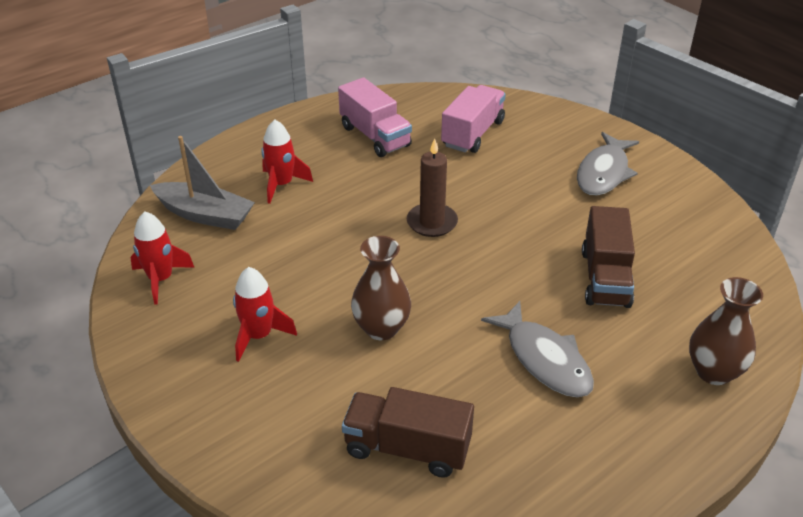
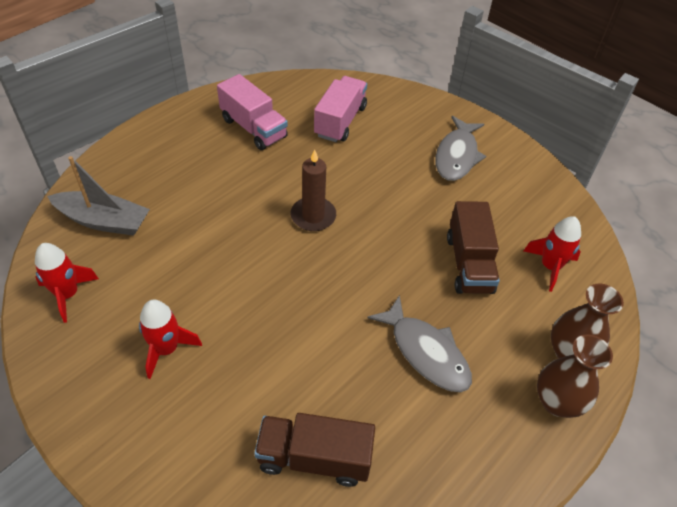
camera: 10 degrees left, 10 degrees up
red rocket [261,120,313,204] -> red rocket moved to [524,216,581,292]
brown vase [351,236,411,340] -> brown vase moved to [537,334,613,418]

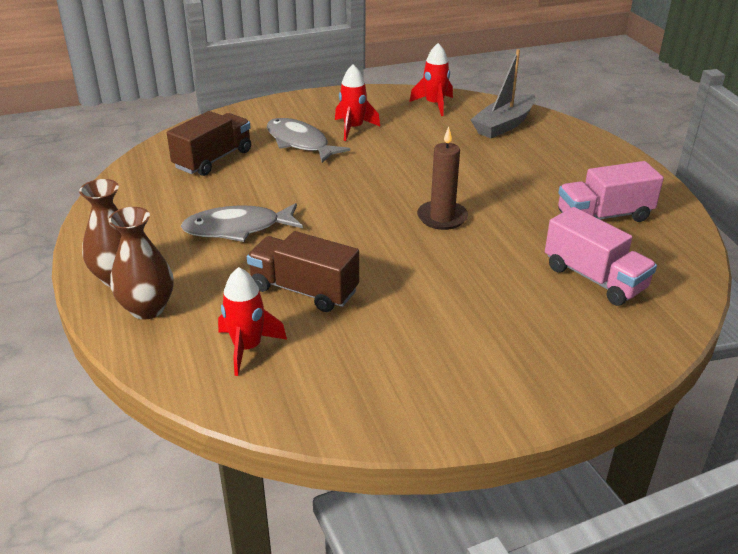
camera: 120 degrees right, 15 degrees down
grey fish [435,116,486,181] -> grey fish moved to [267,118,350,163]

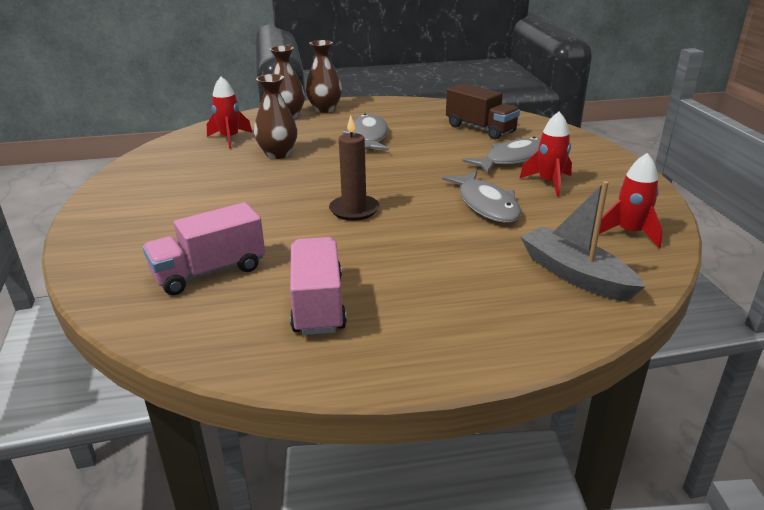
camera: 100 degrees right, 5 degrees down
brown truck [247,231,359,312] -> brown vase [254,74,297,159]
none -> grey fish [442,171,521,223]

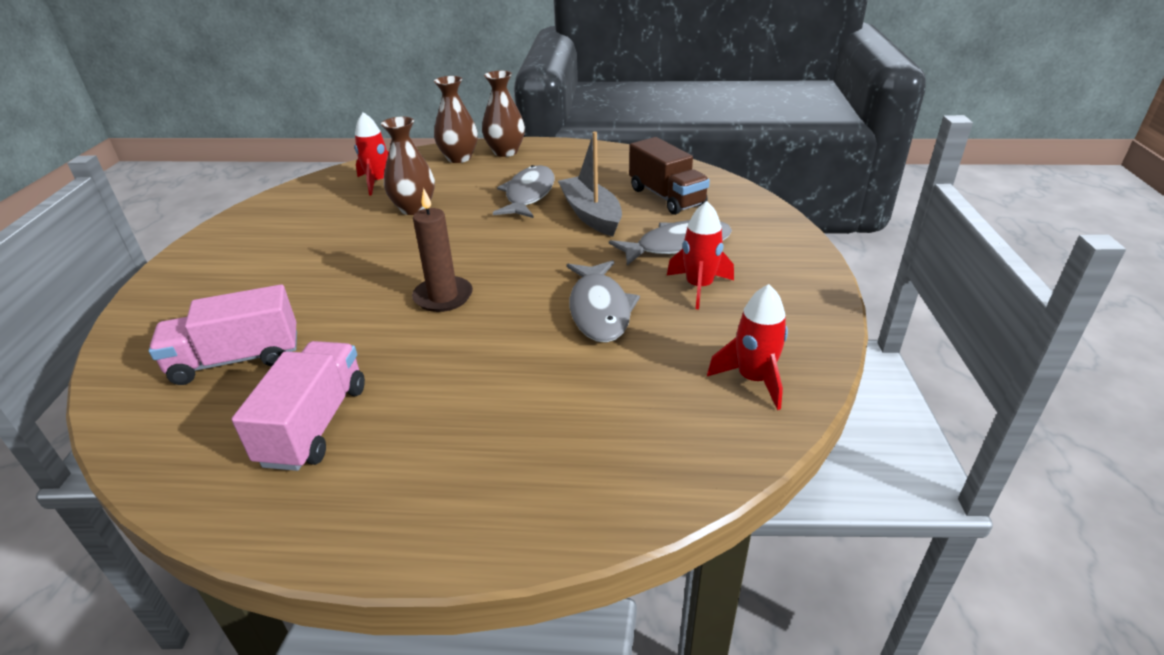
camera: 15 degrees right, 5 degrees up
grey boat [520,181,645,302] -> grey boat moved to [558,132,622,236]

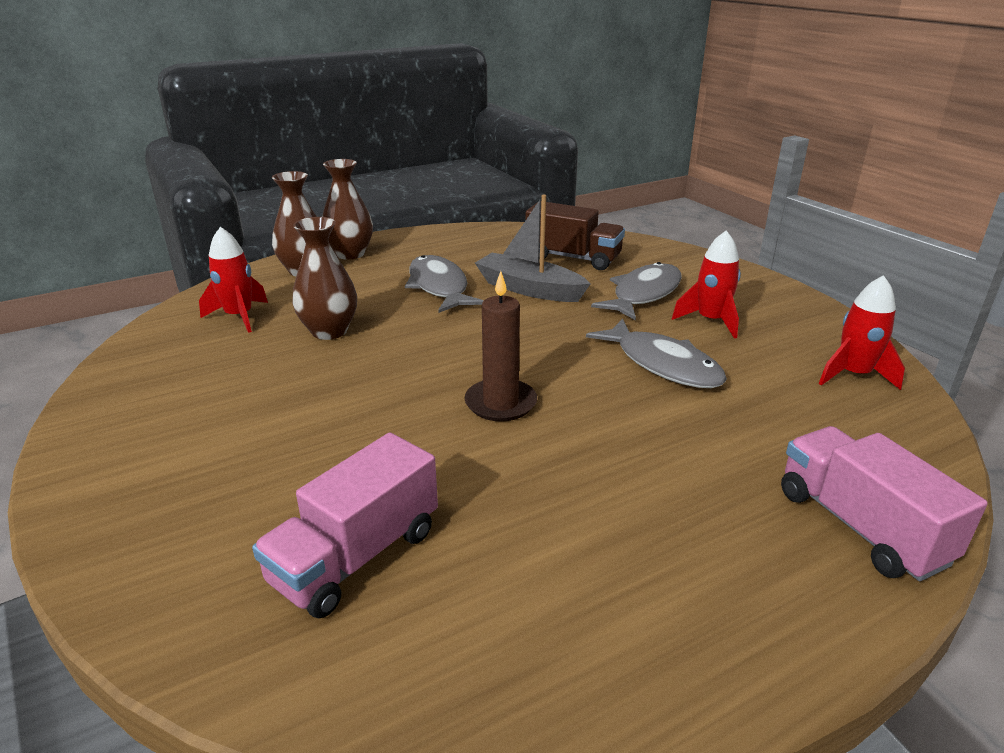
camera: 35 degrees left, 5 degrees down
pink truck [232,341,365,471] -> pink truck moved to [781,426,988,581]

